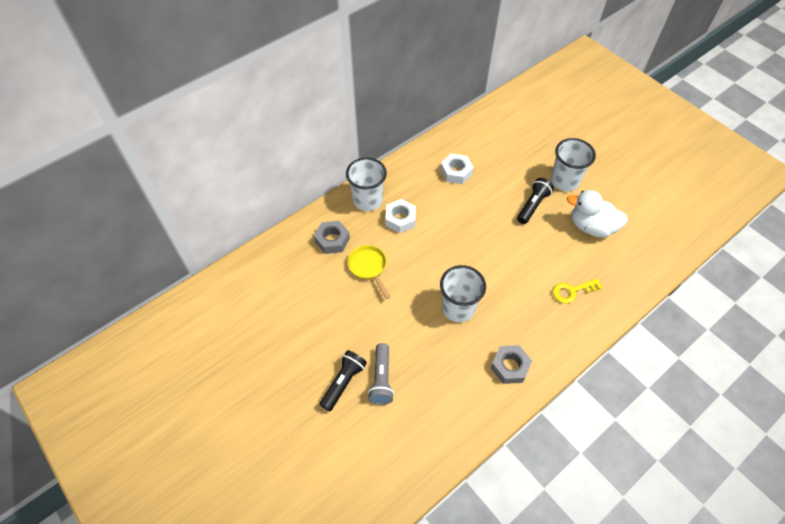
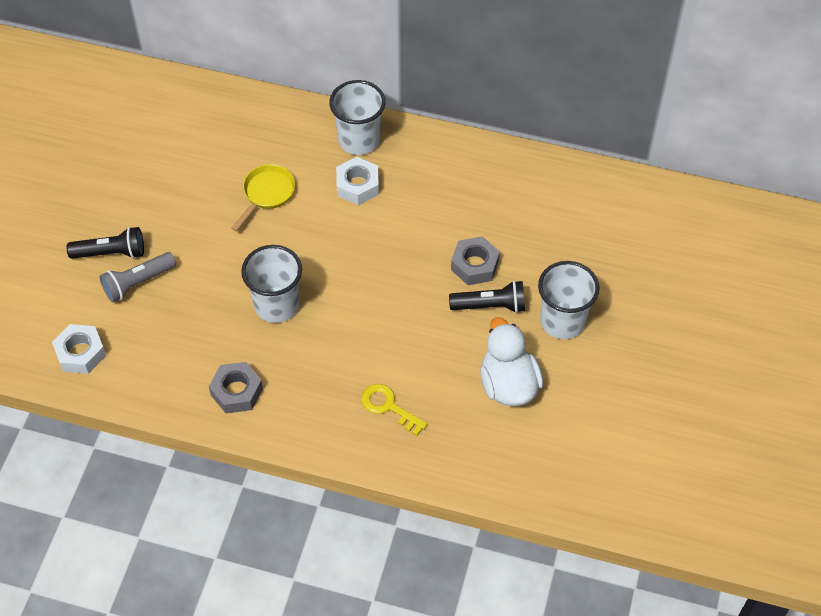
camera: 55 degrees right, 0 degrees up
grey nut [314,221,350,254] -> grey nut moved to [451,236,500,285]
white nut [440,153,473,184] -> white nut moved to [52,324,106,374]

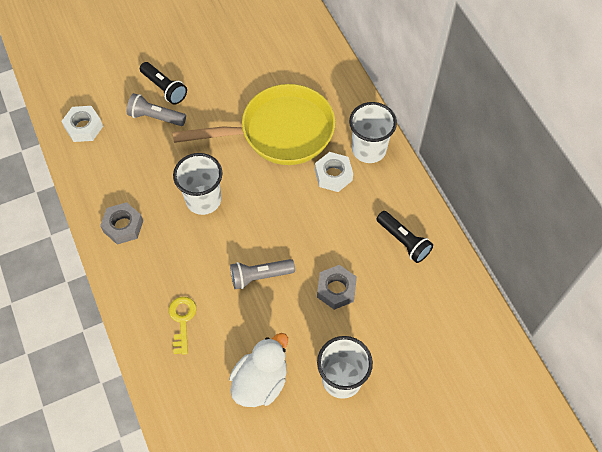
camera: 50 degrees right, 5 degrees up
yellow pan [231,164,295,231] -> yellow pan [172,84,335,165], size x2.21
black flashlight [449,281,525,313] -> black flashlight moved to [377,211,433,263]
none -> grey flashlight [230,259,295,289]

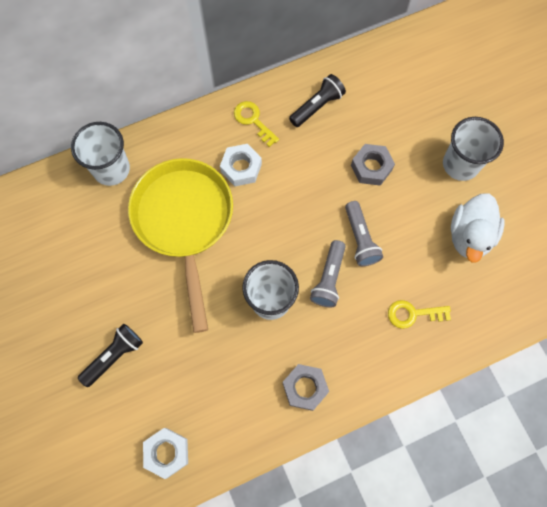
camera: 90 degrees left, 10 degrees up
grey flashlight [127,93,186,126] -> grey flashlight moved to [310,240,346,307]
white duck [229,333,288,407] -> white duck turned 105 degrees counterclockwise [451,193,504,263]
white cup [349,102,397,163] -> white cup moved to [71,122,130,186]
none -> yellow key [234,101,279,147]

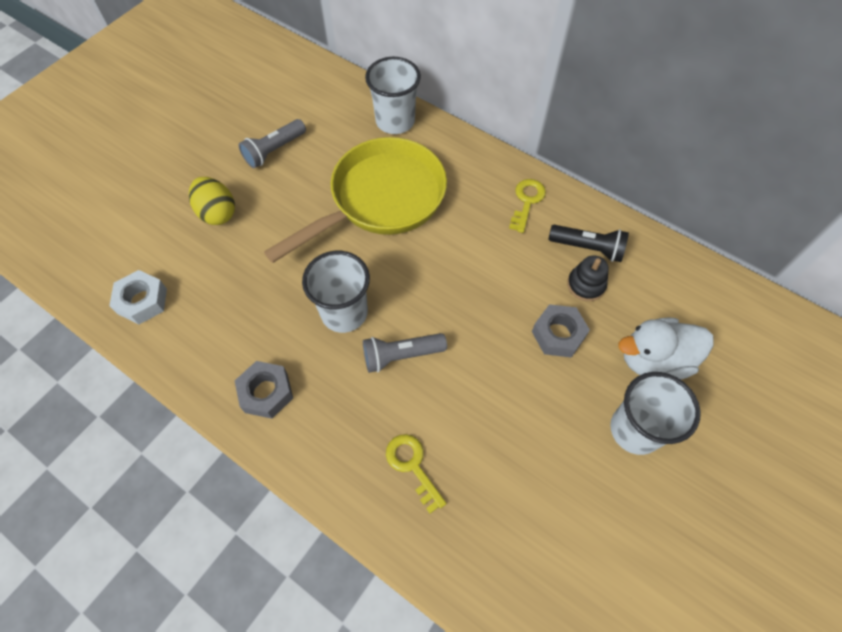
camera: 60 degrees right, 10 degrees down
black flashlight [78,324,143,387] -> yellow egg [189,177,235,225]
white nut [220,144,262,186] -> none
grey flashlight [345,201,383,266] -> grey flashlight moved to [239,119,306,168]
white duck [451,193,504,263] -> white duck moved to [619,317,713,380]
none -> black stacking toy [567,255,609,301]

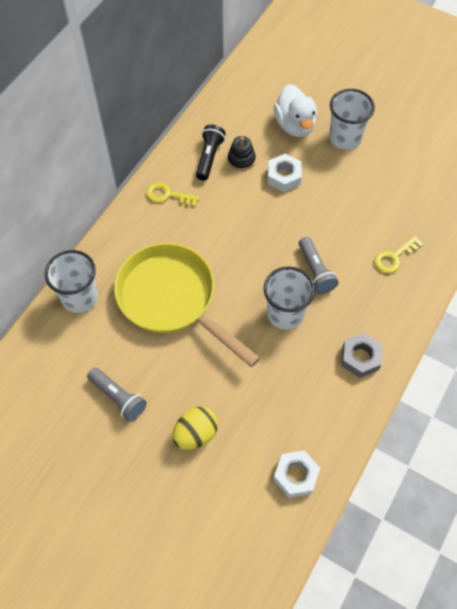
camera: 95 degrees left, 0 degrees up
grey nut [532,304,590,358] -> white nut [268,154,302,192]

